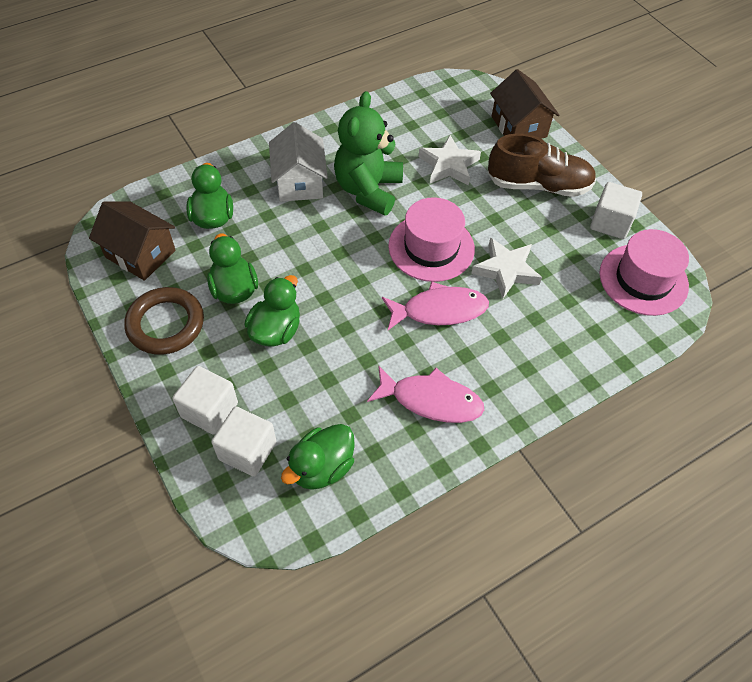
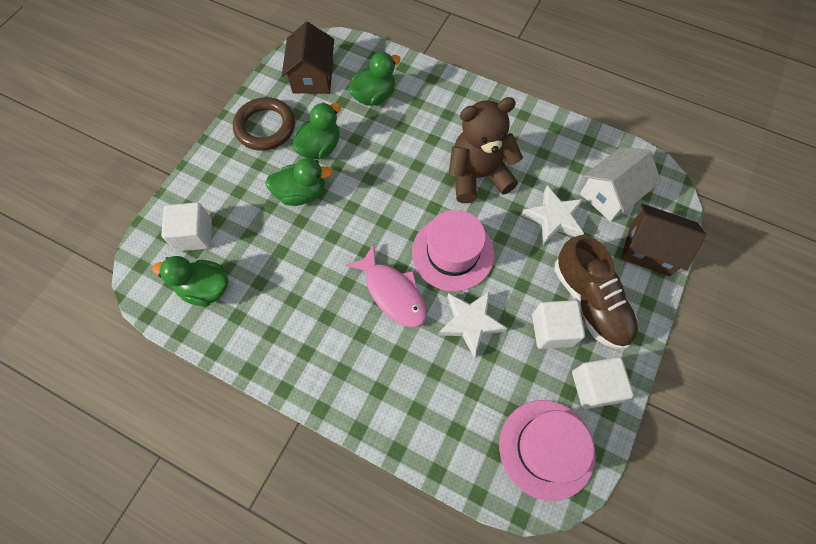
camera: 60 degrees right, 10 degrees up
white cube [172,366,238,435] -> white cube moved to [532,300,585,349]
white house [269,122,328,202] -> white house moved to [580,147,661,222]
green teddy bear [334,91,403,216] -> brown teddy bear [449,97,523,203]
pink fish [367,365,484,423] -> none
brown house [490,69,559,139] -> brown house turned 75 degrees clockwise [621,204,706,276]

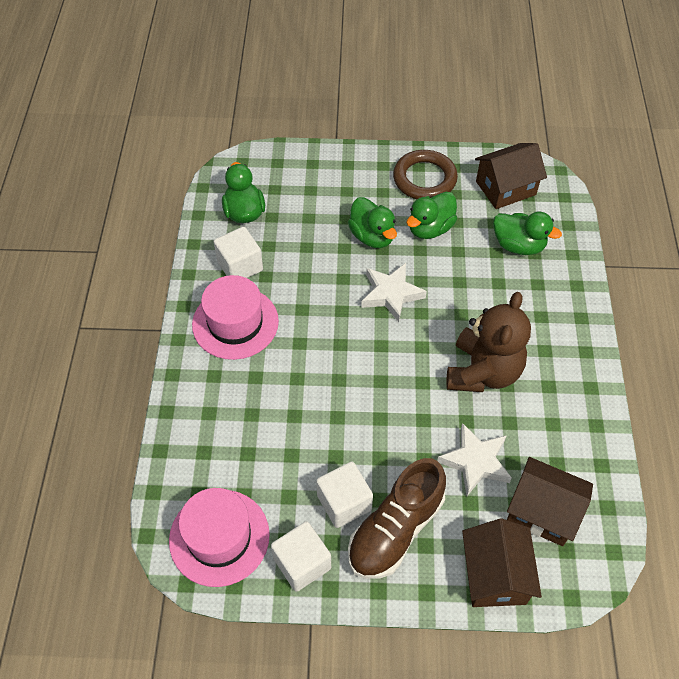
camera: 65 degrees right, 10 degrees down
white cube [161,202,212,252] -> white cube moved to [213,227,263,278]
green duck [293,103,341,159] -> green duck turned 120 degrees clockwise [407,192,457,239]
pink fish [346,244,427,328] -> none
pink hat [412,210,494,291] -> pink hat moved to [192,275,279,360]
white star [438,291,508,357] -> white star moved to [361,263,427,322]
brown teddy bear [449,97,523,203] -> brown teddy bear turned 60 degrees clockwise [446,292,531,392]
white house [580,147,661,222] -> brown house [507,457,593,546]

